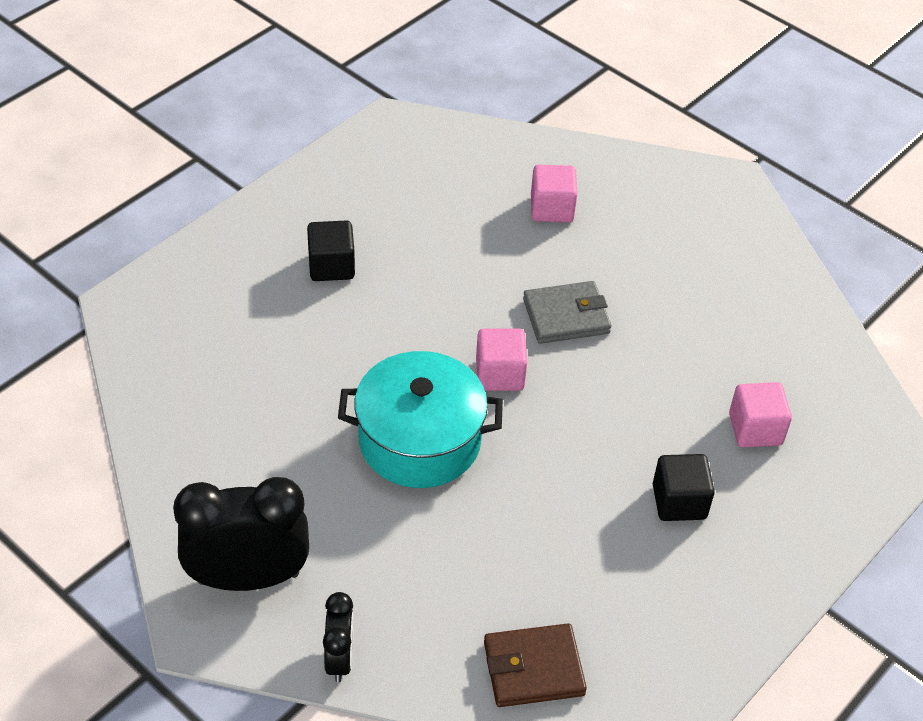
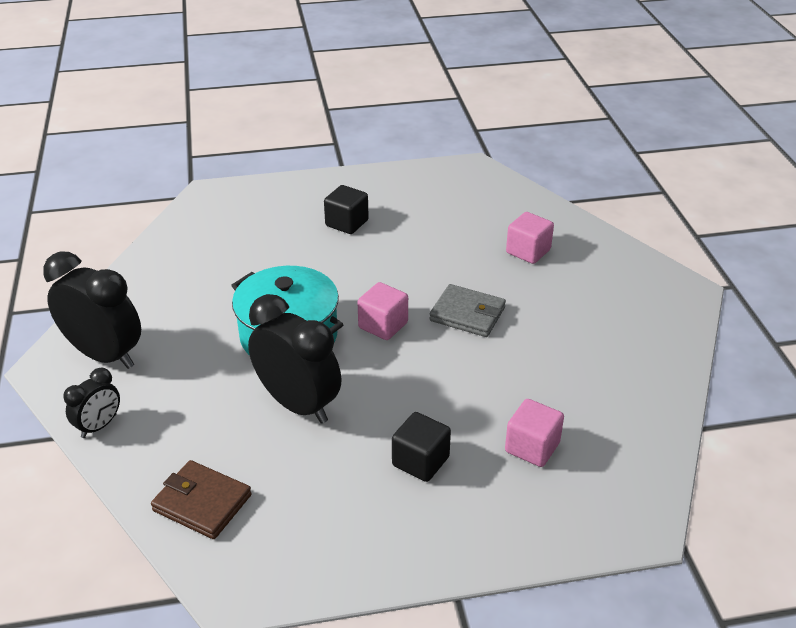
camera: 40 degrees right, 10 degrees down
none -> black clock [248,294,342,424]

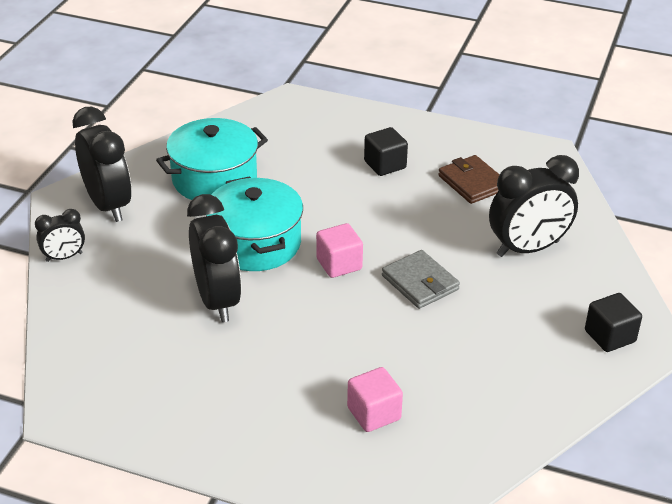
camera: 30 degrees right, 0 degrees up
brown wallet [151,460,252,539] -> brown wallet moved to [438,155,500,204]
black cube [392,412,451,482] -> black cube moved to [585,293,642,352]
pink cube [506,212,554,264] -> black clock [489,155,579,257]
none -> turquoise pot [156,118,268,200]

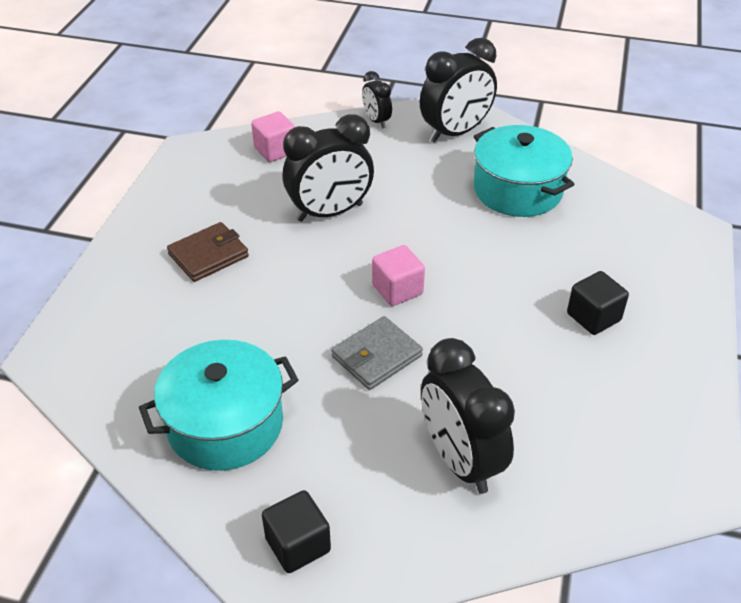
camera: 85 degrees right, 5 degrees up
turquoise pot [206,176,303,271] -> turquoise pot moved to [139,340,299,471]
pink cube [347,367,403,432] -> pink cube moved to [251,112,295,162]
brown wallet [438,155,500,204] -> brown wallet moved to [167,222,249,282]

